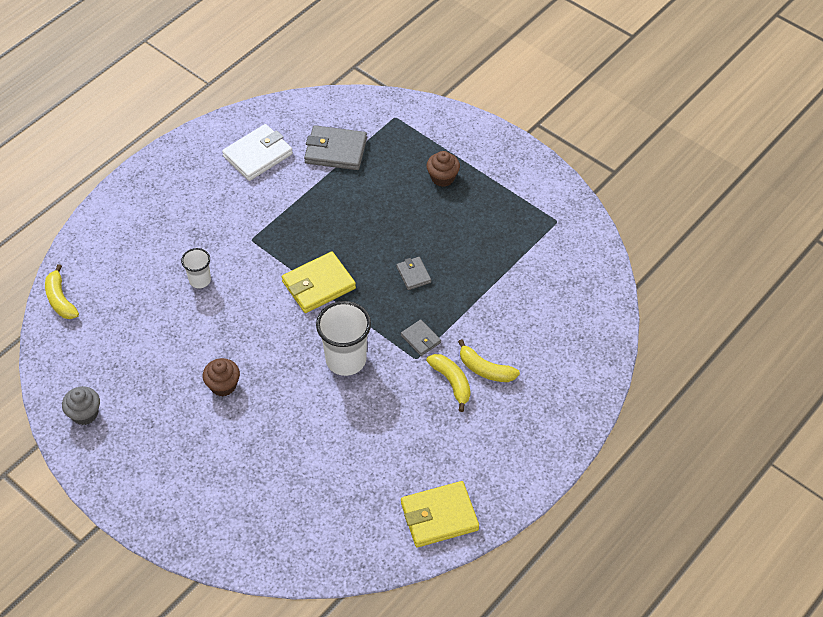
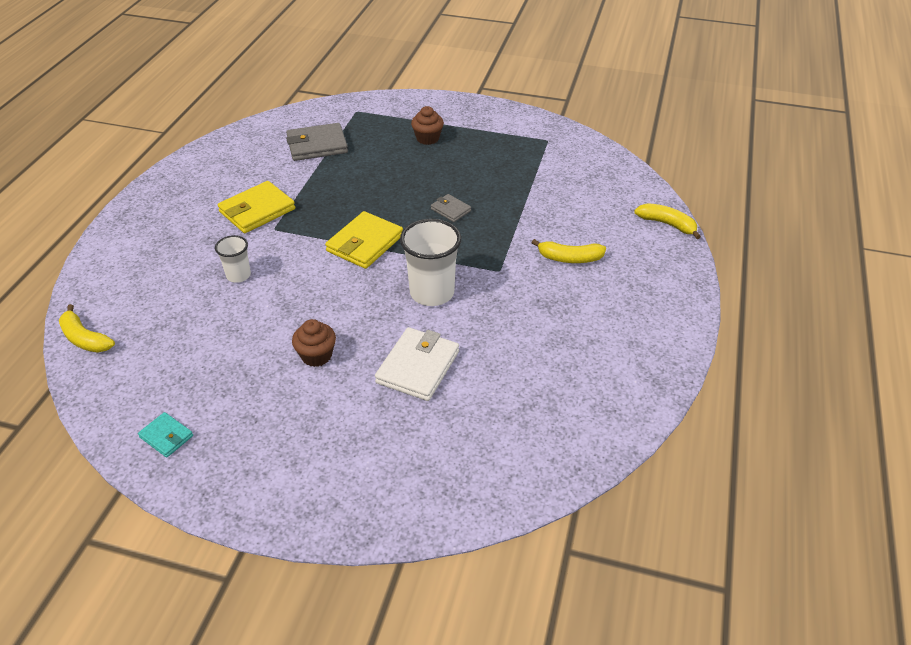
camera: 25 degrees left, 10 degrees down
grey cupcake [62,386,100,425] -> turquoise wallet [138,412,193,457]
white wallet [222,124,293,181] -> white wallet moved to [375,327,459,401]
grey wallet [401,319,441,356] -> none
yellow wallet [401,481,479,547] -> yellow wallet moved to [218,181,295,233]
yellow banana [426,354,471,412] -> yellow banana moved to [634,203,701,239]

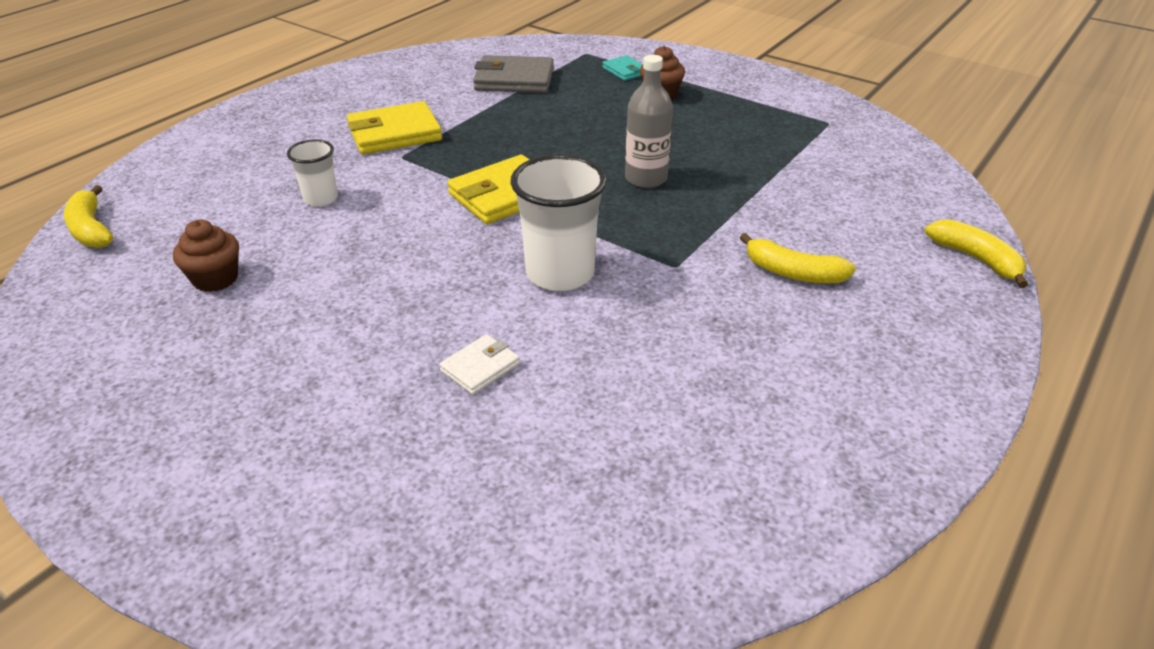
camera: 20 degrees right, 5 degrees down
turquoise wallet [138,412,193,457] -> turquoise wallet moved to [602,55,642,81]
brown cupcake [292,319,336,367] -> brown cupcake moved to [173,219,239,292]
white wallet [375,327,459,401] -> white wallet [439,334,520,395], size x0.54
grey wallet [431,194,471,222] -> grey bottle [625,55,673,188]

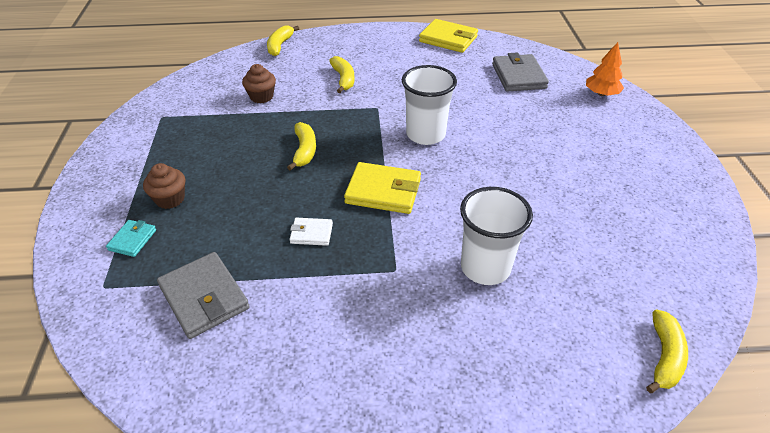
camera: 130 degrees left, 5 degrees up
brown cupcake [173,219,239,292] -> brown cupcake moved to [242,64,276,103]
white cup [287,139,338,207] -> white cup [460,187,533,285], size x1.79
yellow wallet [347,101,442,154] -> yellow wallet moved to [419,19,478,53]
white wallet [439,334,520,395] -> white wallet moved to [290,218,333,246]
grey bottle [625,55,673,188] -> yellow banana [287,122,316,171]
none -> grey wallet [492,52,549,92]
none -> orange tree [586,42,624,96]

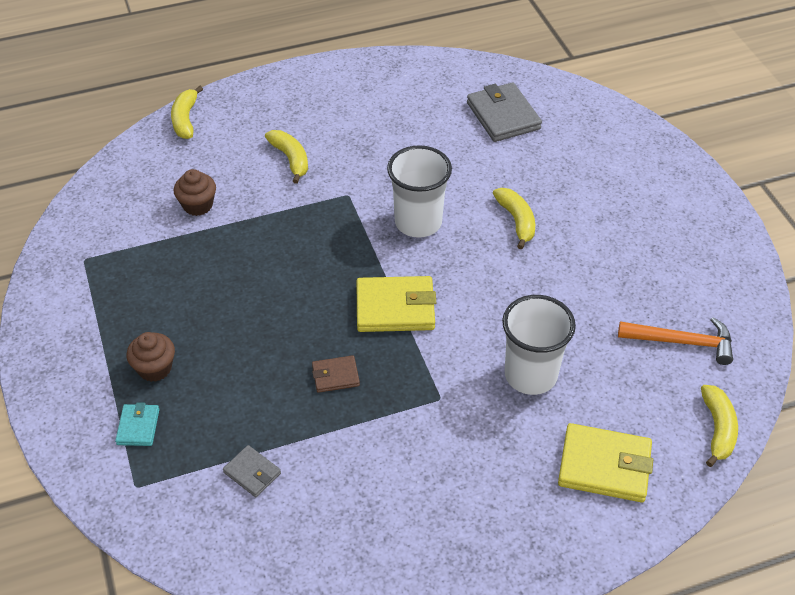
camera: 15 degrees left, 5 degrees up
grey wallet [157,252,250,339] -> grey wallet [223,445,281,497], size x0.54
yellow banana [287,122,316,171] -> yellow banana moved to [493,188,535,250]
white wallet [290,218,333,246] -> brown wallet [312,355,360,393]
yellow wallet [419,19,478,53] -> yellow wallet moved to [558,423,653,502]
orange tree [586,42,624,96] -> none
none -> orange hammer [618,317,733,365]

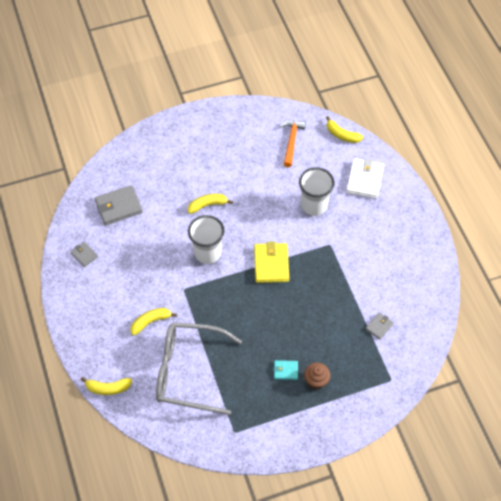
camera: 90 degrees left, 10 degrees up
turquoise wallet [115,402,160,446] -> turquoise wallet moved to [274,360,298,380]
brown cupcake [174,169,216,216] -> grey glasses [156,322,242,415]
brown wallet [312,355,360,393] -> none
yellow wallet [558,423,653,502] -> white wallet [346,158,384,199]
yellow banana [701,385,738,467] -> yellow banana turned 150 degrees counterclockwise [326,116,363,143]
none -> grey wallet [70,242,98,267]

